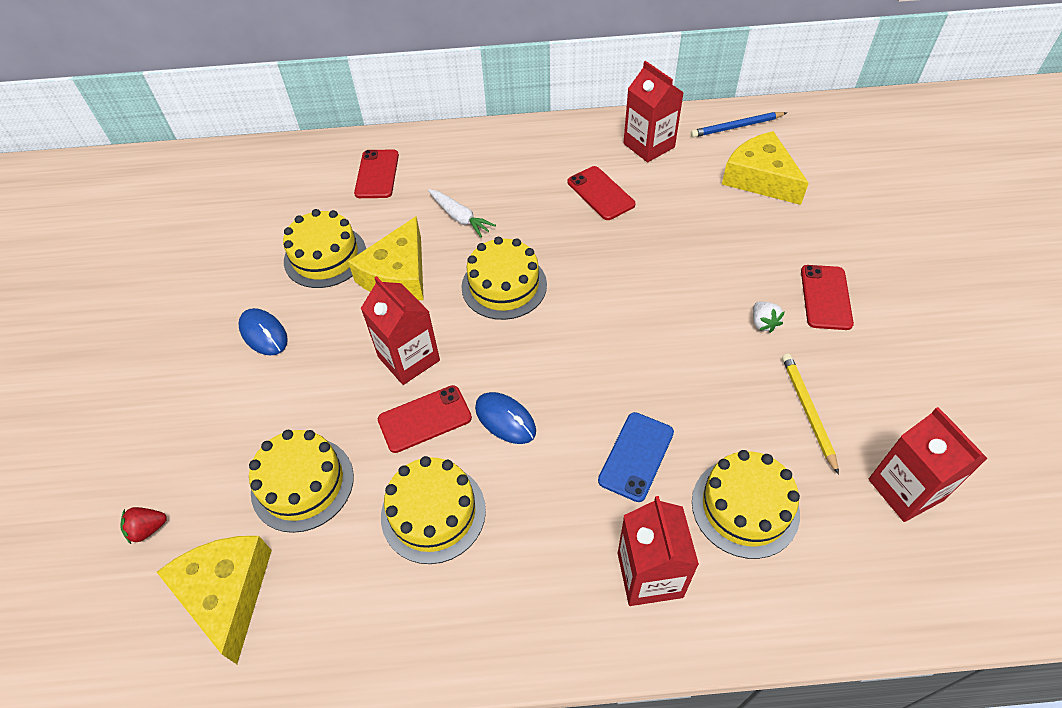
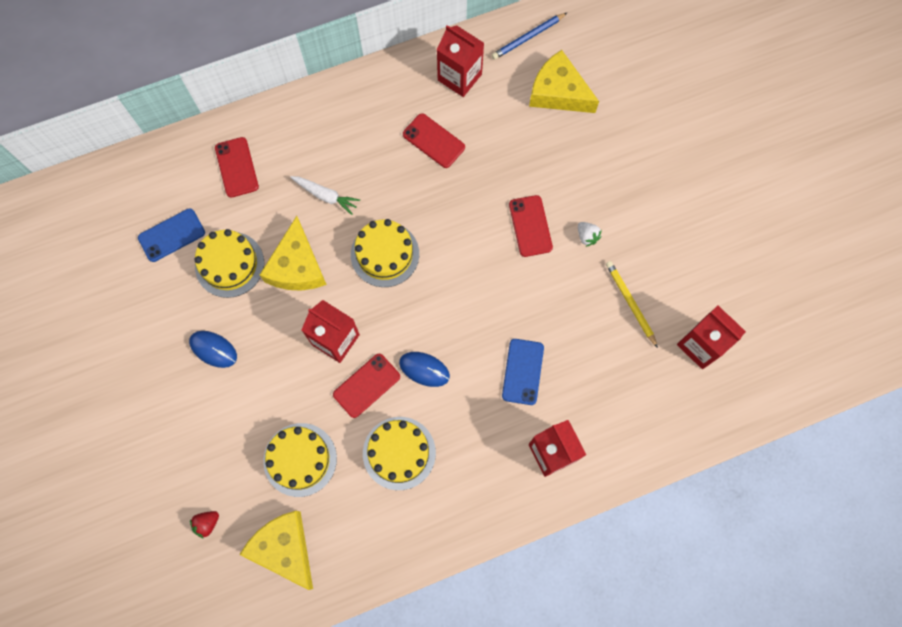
camera: 20 degrees left, 20 degrees up
yellow cake [692,450,800,559] -> none
red phone [801,265,854,330] -> red phone moved to [509,195,553,257]
none -> blue phone [138,208,205,262]

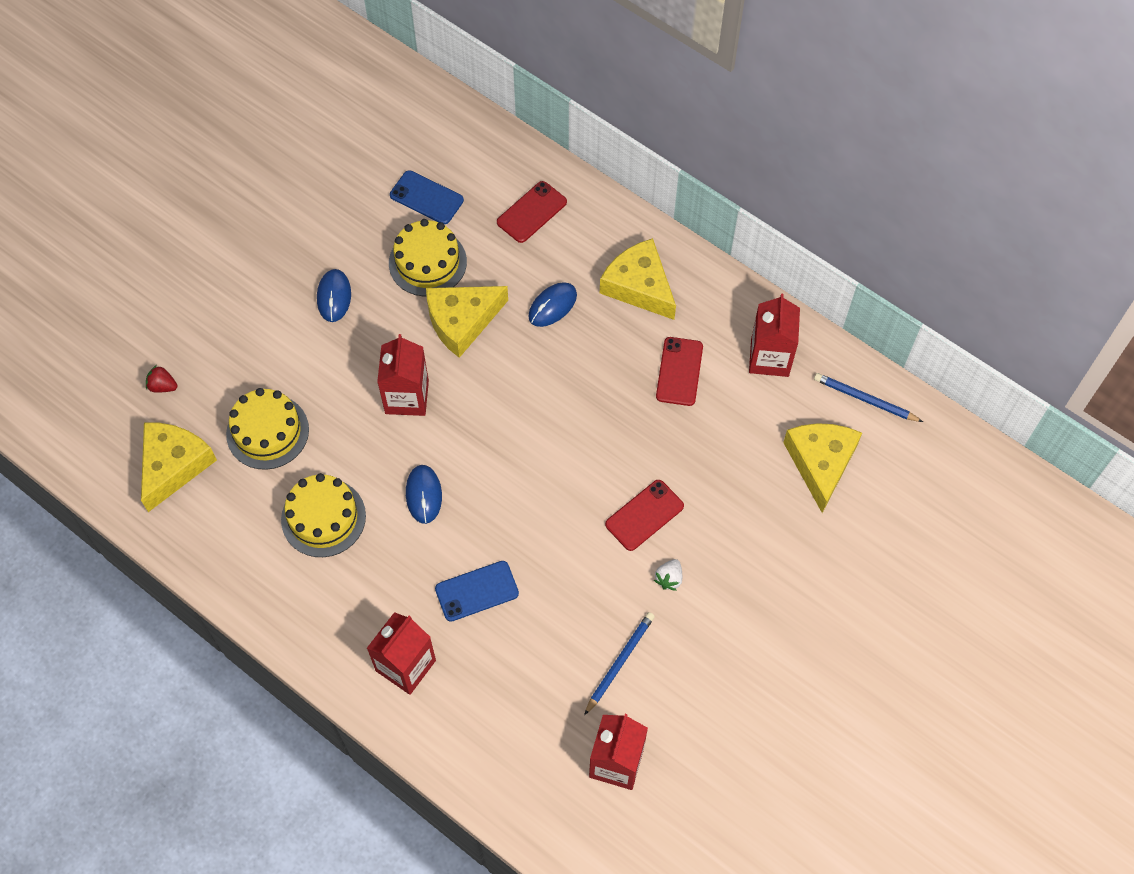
camera: 60 degrees right, 10 degrees down
white carrot [290,176,360,215] -> blue mouse [528,282,577,327]
red phone [333,354,400,418] -> none
yellow cake [351,219,419,287] -> none
yellow pencil [606,261,658,348] -> blue pencil [584,612,655,715]
none -> yellow cheese [600,238,676,320]

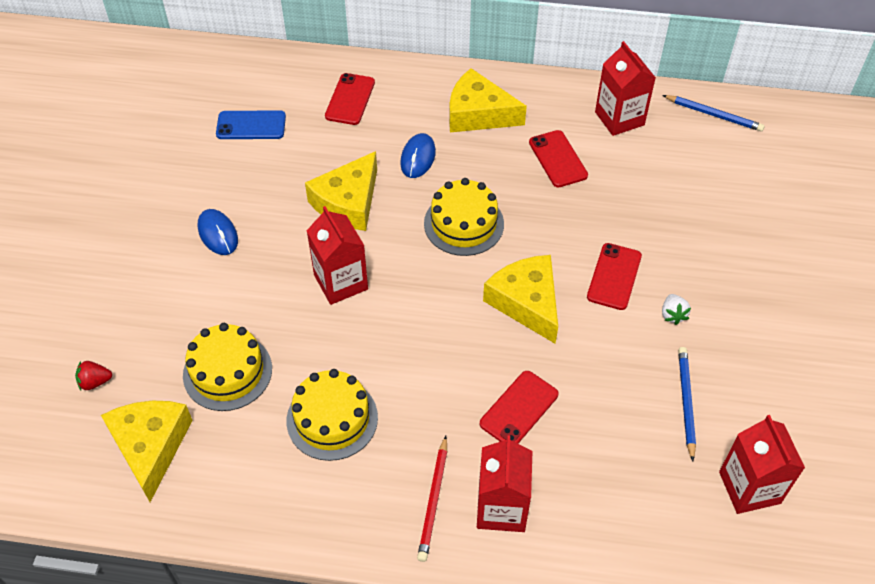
camera: 30 degrees left, 10 degrees down
yellow cake [389,219,467,296] -> yellow cake moved to [424,178,504,256]
blue mouse [406,465,442,524] -> none
blue phone [435,561,519,622] -> red phone [480,371,559,444]
yellow cheese [783,423,862,513] -> yellow cheese moved to [483,255,558,343]
blue pencil [814,373,923,422] -> blue pencil turned 150 degrees counterclockwise [662,95,765,132]
none -> red pencil [417,436,447,562]

